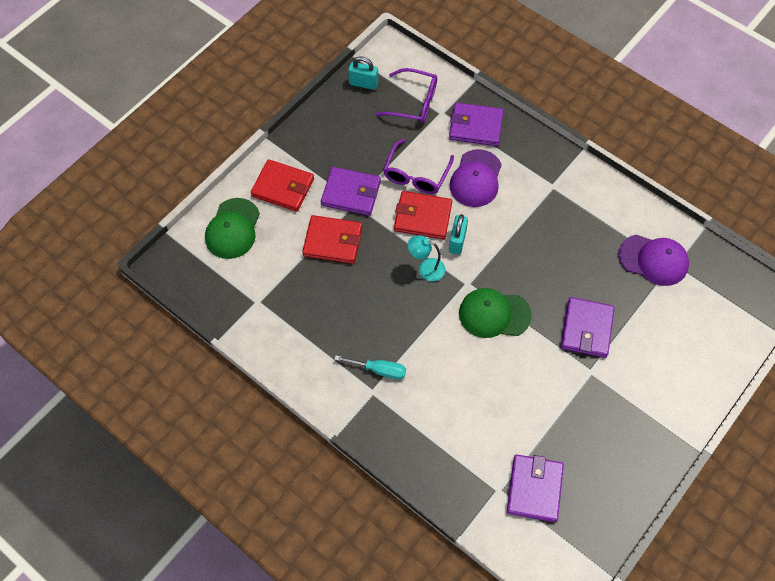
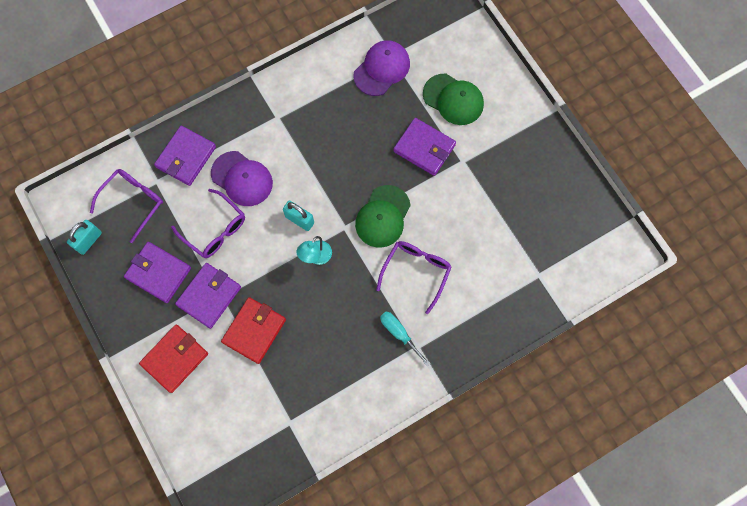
camera: 70 degrees left, 10 degrees up
green cap [205,198,260,259] -> green cap moved to [423,74,484,125]
turquoise screwdriver [334,355,406,379] -> turquoise screwdriver turned 75 degrees counterclockwise [380,312,431,366]
red wallet [394,191,452,239] -> none
purple wallet [507,454,564,522] -> purple wallet moved to [124,242,191,303]
none -> purple glasses [376,241,452,314]

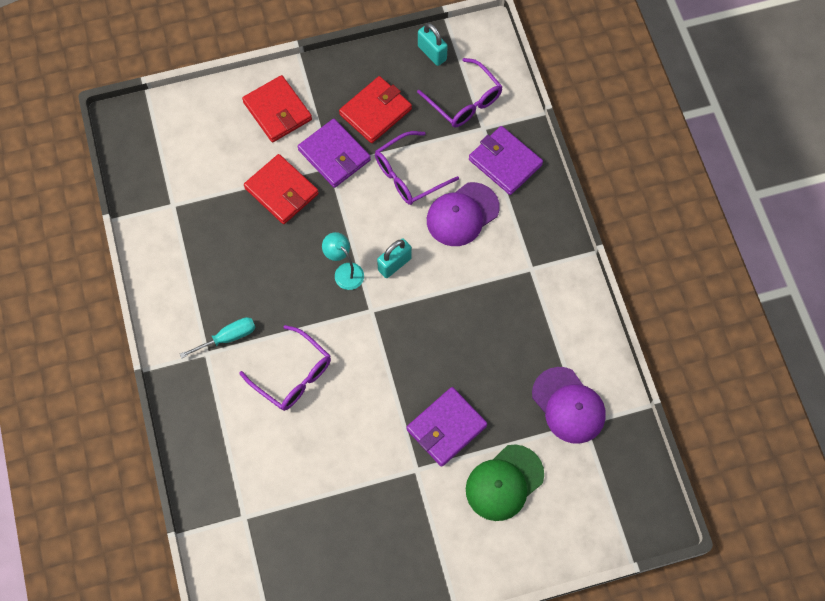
camera: 105 degrees right, 5 degrees down
purple wallet [124,242,191,303] -> red wallet [339,76,412,143]
green cap [355,185,411,248] -> none

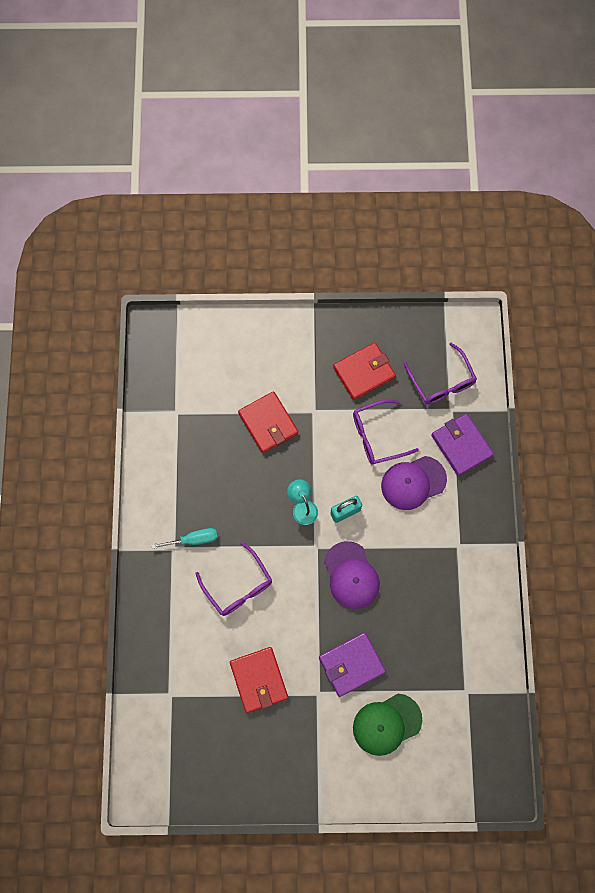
camera: 15 degrees right, 5 degrees up
red wallet [242,75,312,142] -> red wallet moved to [230,647,288,713]
purple wallet [298,119,371,188] -> none
turquoise padlock [418,23,448,66] -> none
purple cap [532,367,606,444] -> purple cap moved to [324,541,380,609]

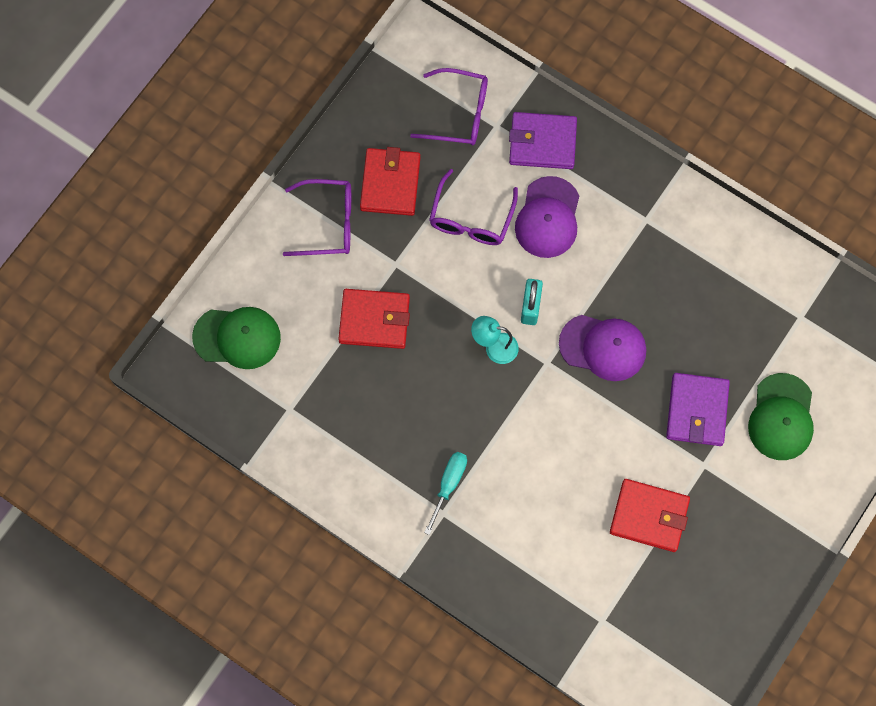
camera: 55 degrees left, 0 degrees up
purple glasses [196,542,272,616] -> purple glasses moved to [283,179,351,256]
none -> green cap [192,307,281,369]

